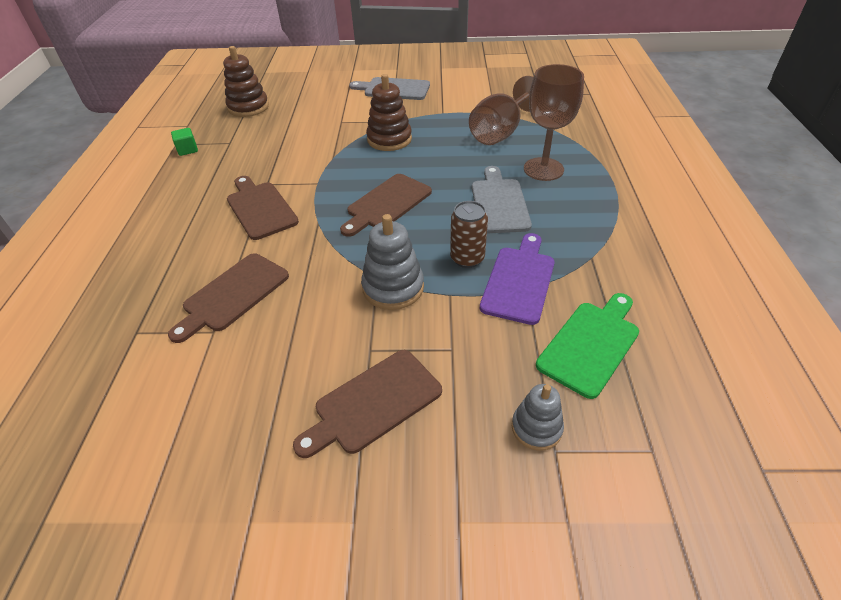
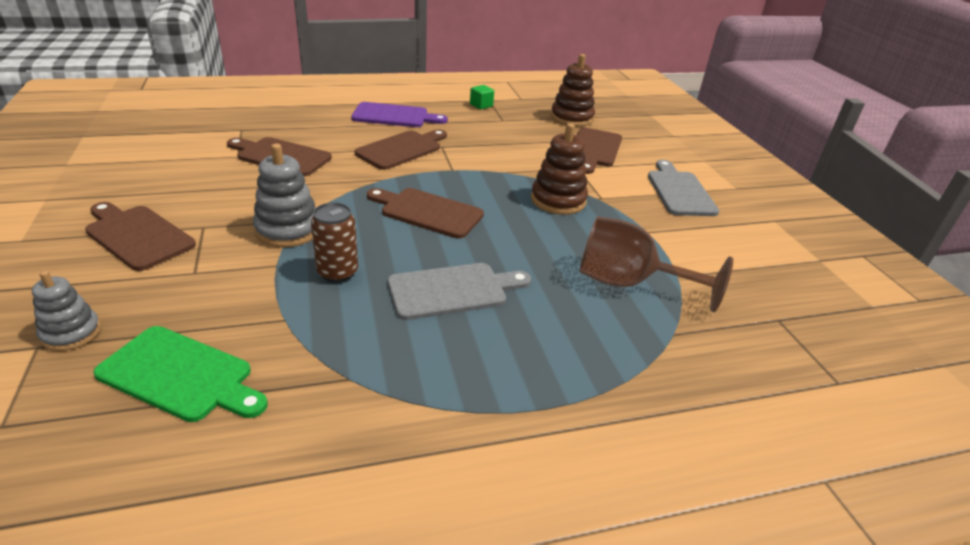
camera: 70 degrees right, 10 degrees down
purple cutting board [480,233,555,325] -> purple cutting board moved to [351,102,448,127]
brown goblet [524,64,584,181] -> none
none -> brown cutting board [577,128,622,174]

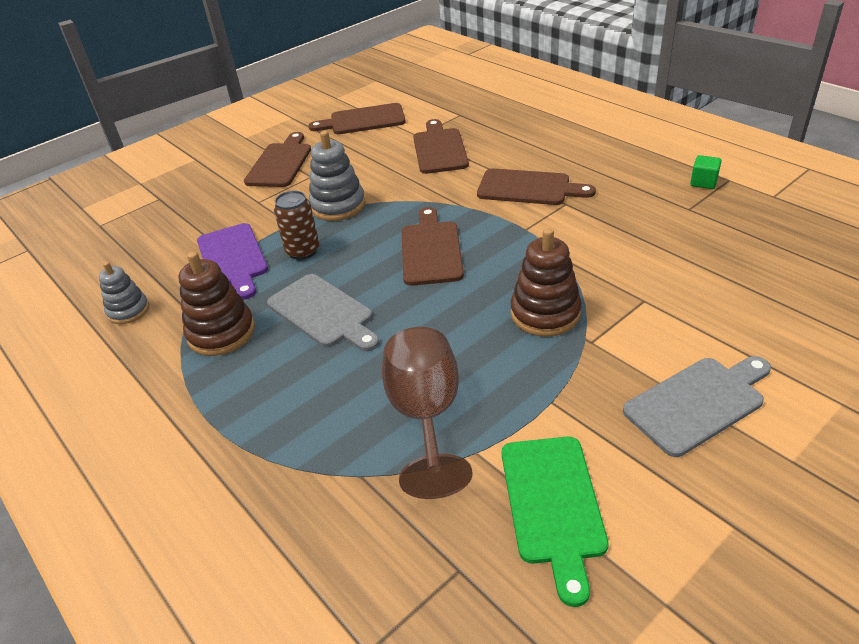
camera: 70 degrees right, 5 degrees up
grey stacking toy [32,271,101,351] -> grey stacking toy moved to [99,262,149,324]
green cutting board [93,326,268,422] -> green cutting board moved to [502,437,609,607]
purple cutting board [351,102,448,127] -> purple cutting board moved to [197,223,268,300]
brown stacking toy [551,54,595,127] -> brown stacking toy moved to [178,252,255,356]
brown cutting board [577,128,622,174] -> brown cutting board moved to [309,103,406,134]

